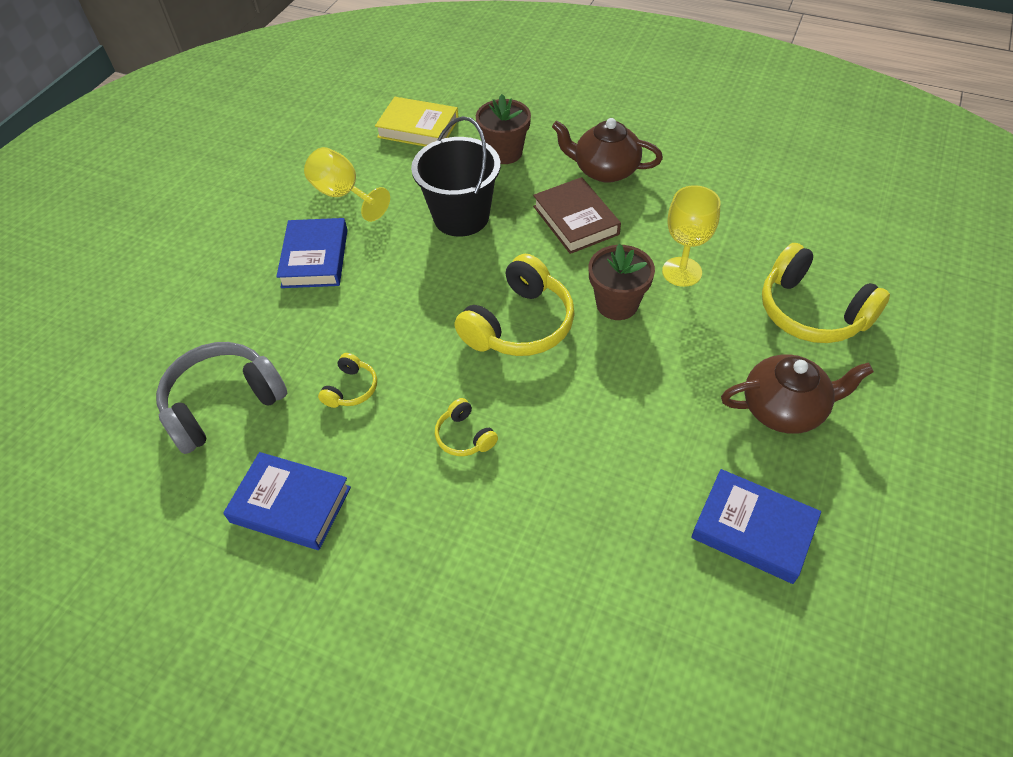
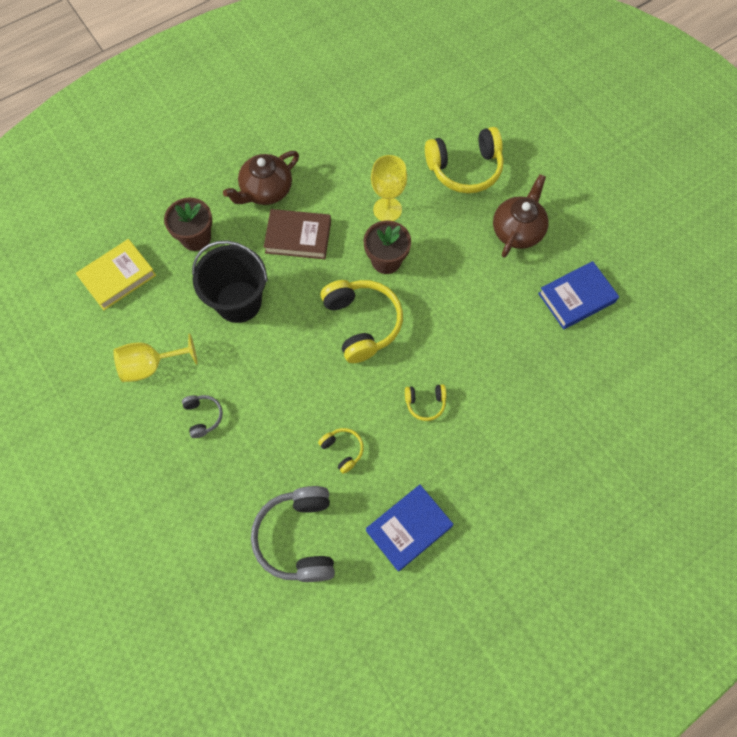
camera: 60 degrees left, 15 degrees up
blue book [276,218,348,288] -> grey headphones [182,395,223,438]

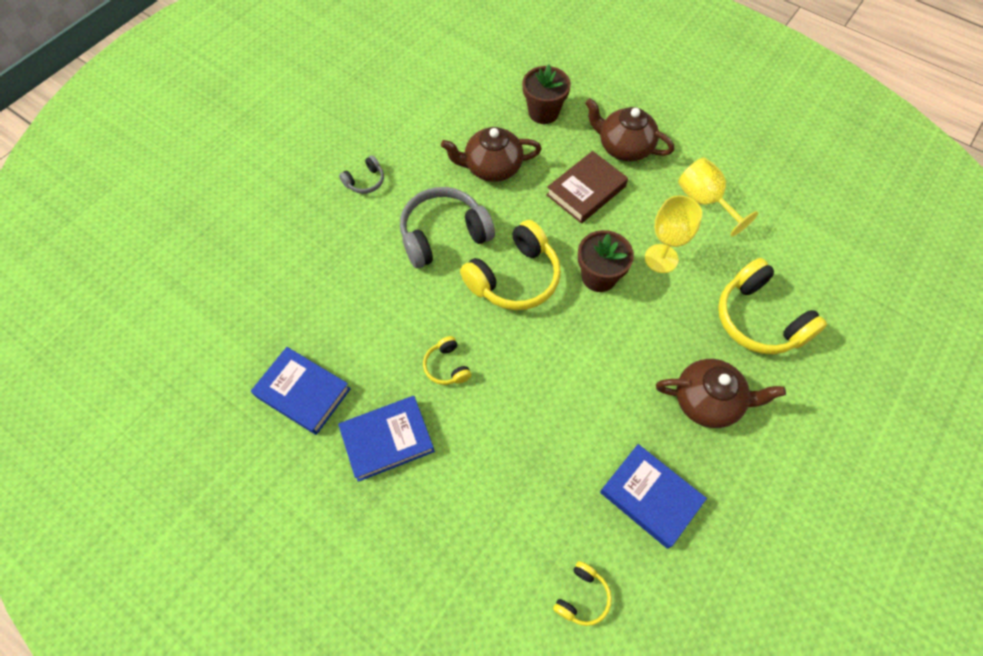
camera: 70 degrees right, 5 degrees down
yellow book [76,239,156,310] -> none
yellow goblet [113,334,198,382] -> yellow goblet moved to [678,157,758,236]
black bucket [192,241,268,323] -> brown teapot [441,127,542,182]
grey headphones [251,486,335,582] -> grey headphones moved to [400,187,495,268]
brown book [264,209,331,259] -> brown book turned 60 degrees clockwise [546,151,628,224]
yellow headphones [318,428,364,474] -> yellow headphones moved to [553,561,612,626]
none -> blue book [338,396,435,482]

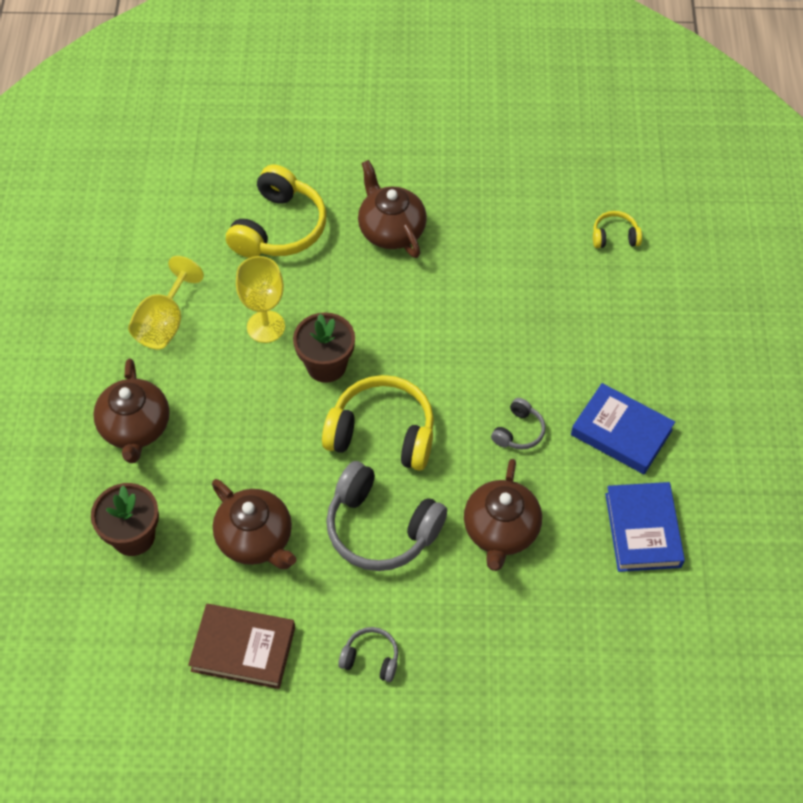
camera: 125 degrees left, 5 degrees down
yellow headphones [423,336,471,385] -> grey headphones [491,398,546,450]
brown book [546,151,628,224] -> brown book moved to [188,604,295,689]
blue book [600,444,707,549] -> none
none -> brown teapot [464,459,542,571]

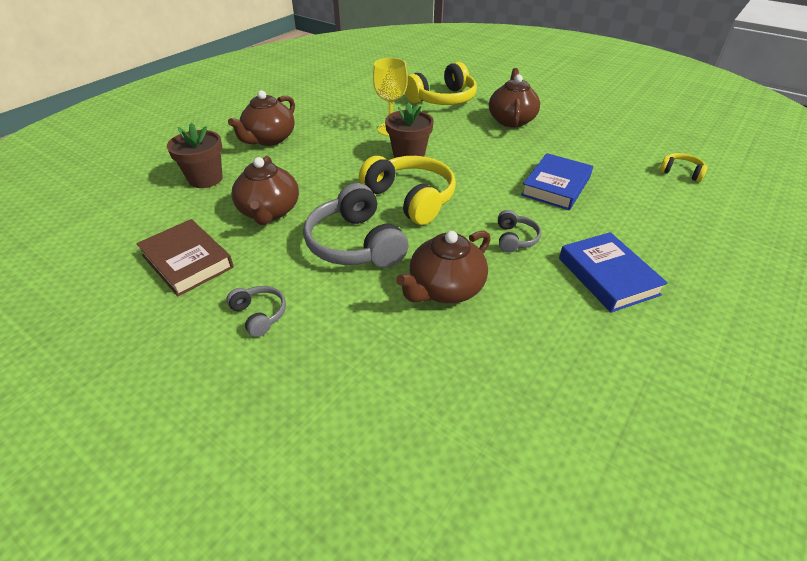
camera: 35 degrees right, 15 degrees down
yellow goblet [128,256,204,349] -> none
grey headphones [491,398,546,450] -> grey headphones turned 60 degrees counterclockwise [498,210,541,252]
blue book [605,482,685,572] -> blue book moved to [521,153,593,210]

